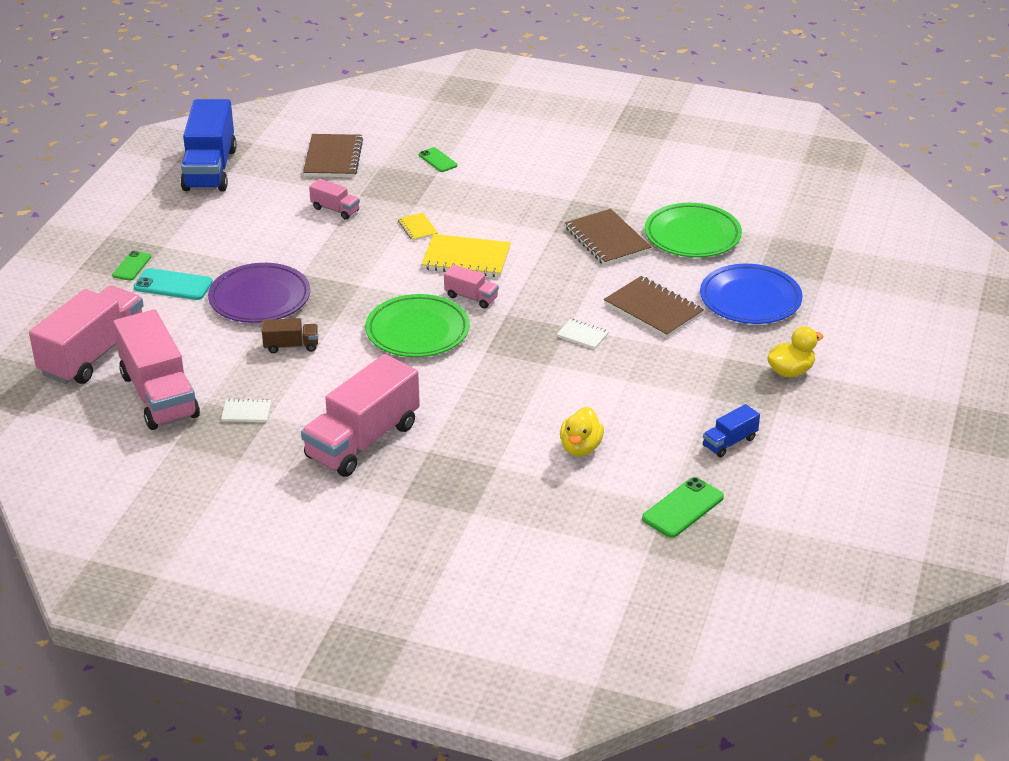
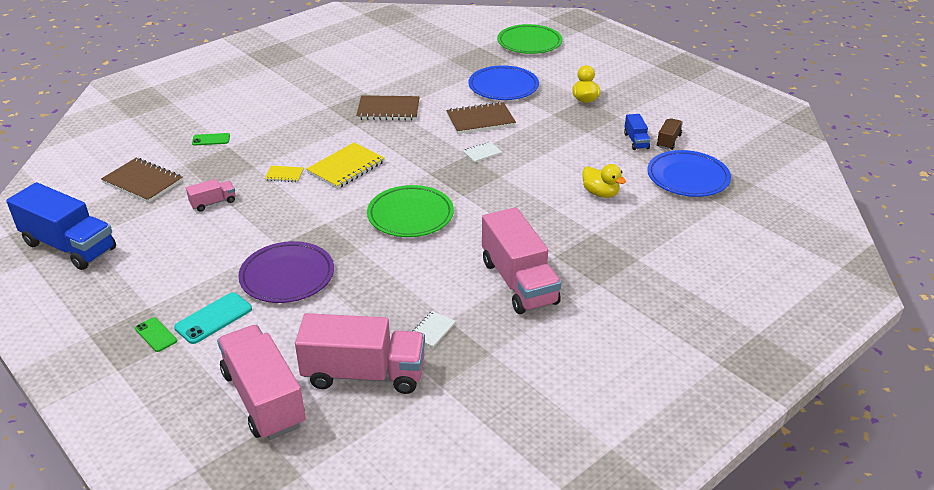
camera: 60 degrees left, 0 degrees up
brown truck [262,318,318,353] -> brown truck moved to [657,118,683,150]
pink truck [444,265,499,308] -> none
green phone [642,477,724,538] -> blue plate [647,150,731,197]
green plate [645,203,742,257] -> green plate moved to [497,24,562,54]

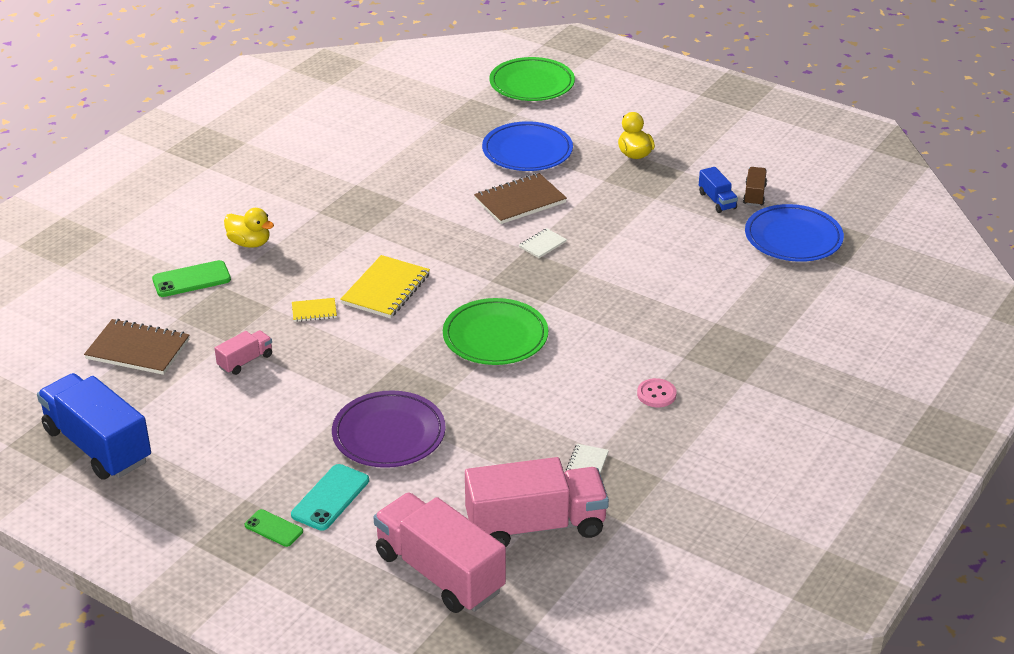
camera: 15 degrees left, 0 degrees up
blue truck [6,182,116,270] -> blue truck turned 150 degrees counterclockwise [37,373,151,480]
green phone [192,133,230,146] -> green phone [152,260,231,297], size x1.56
brown notebook [356,95,420,121] -> none
pink truck [482,207,561,314] -> pink button [637,378,677,407]
yellow duck [582,164,626,198] -> yellow duck moved to [224,208,274,248]

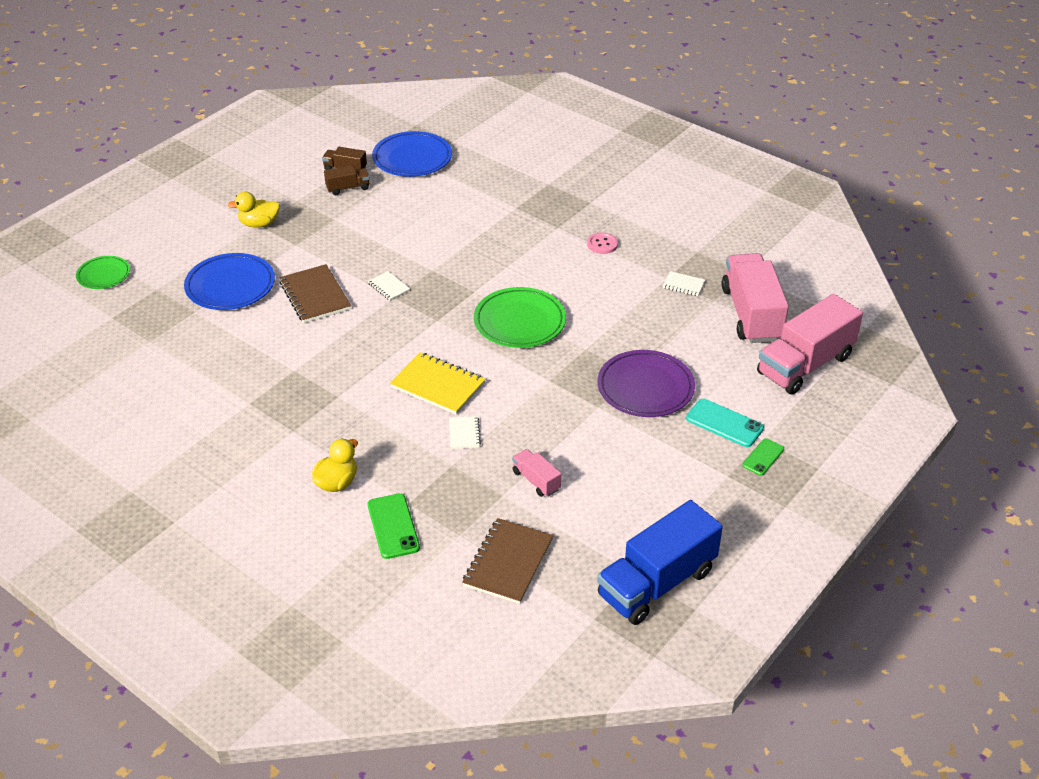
camera: 85 degrees left, 5 degrees up
yellow notebook [292,298,337,322] -> white notebook [449,416,481,449]
green plate [489,57,575,101] -> green plate [76,256,130,289], size x0.60
blue truck [699,167,738,213] -> brown truck [324,165,370,195]

